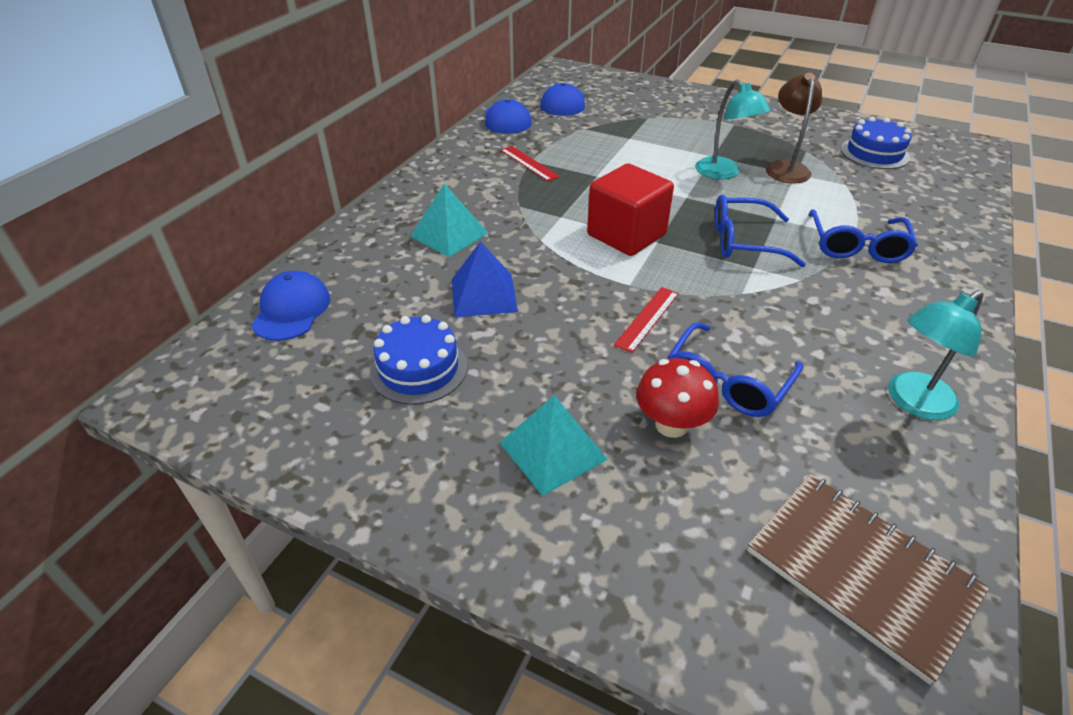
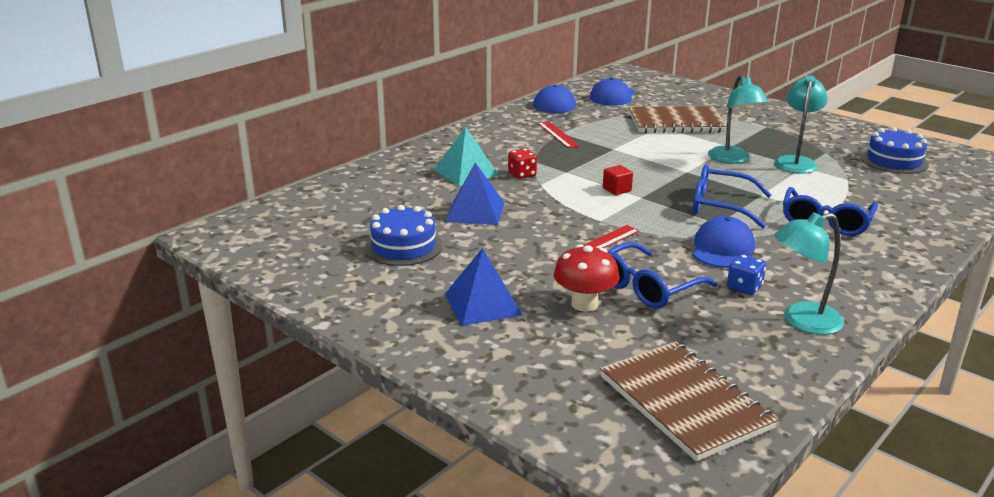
camera: 15 degrees right, 15 degrees down
blue cap [251,271,330,341] -> blue cap moved to [693,216,755,268]
turquoise pyramid [499,395,608,496] -> blue pyramid [445,248,522,326]
red cube [587,163,674,256] -> red cube [603,165,633,195], size x0.41
brown lamp [766,73,822,183] -> turquoise lamp [774,75,828,174]
none -> red dice [508,149,537,179]
none -> brown notebook [629,106,727,133]
none -> blue dice [727,254,766,295]

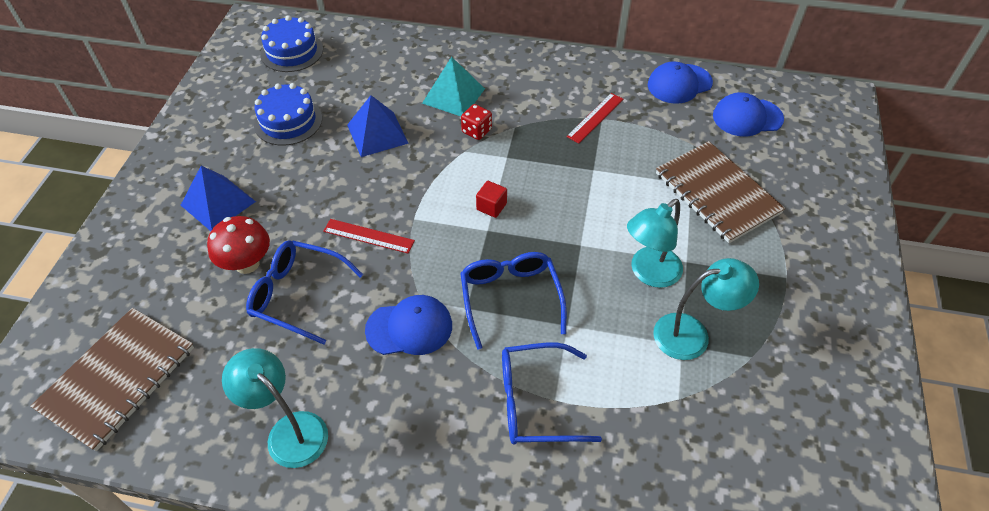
camera: 60 degrees right, 25 degrees up
blue dice [727,254,766,295] -> none
blue cake [861,127,929,174] -> blue cake moved to [260,15,323,72]

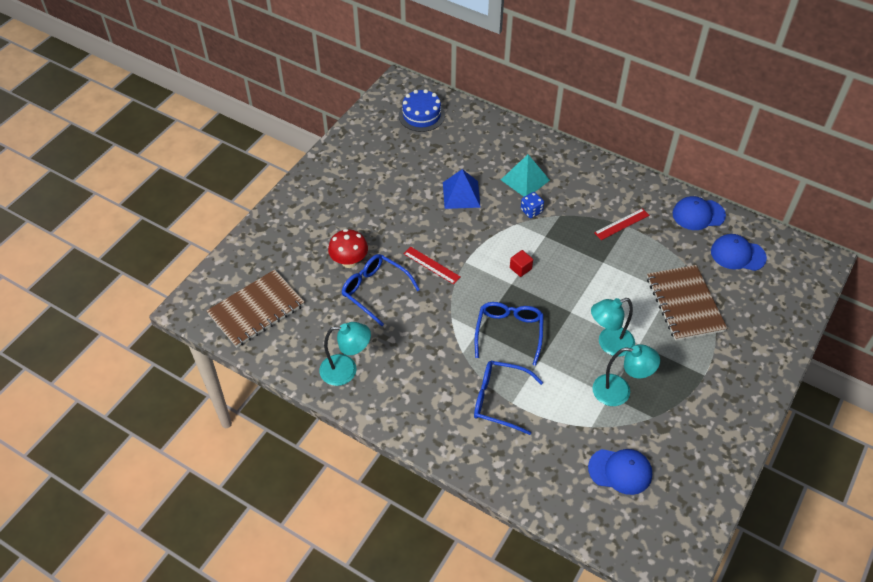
camera: 20 degrees right, 0 degrees up
blue pyramid [181,166,256,231] -> none
turquoise lamp [222,348,328,468] -> turquoise lamp turned 120 degrees clockwise [319,322,371,386]
blue cake [254,83,322,146] -> none
blue cap [365,295,452,355] -> blue cap moved to [588,449,652,495]
red dice [461,104,492,140] -> blue dice [521,192,544,218]

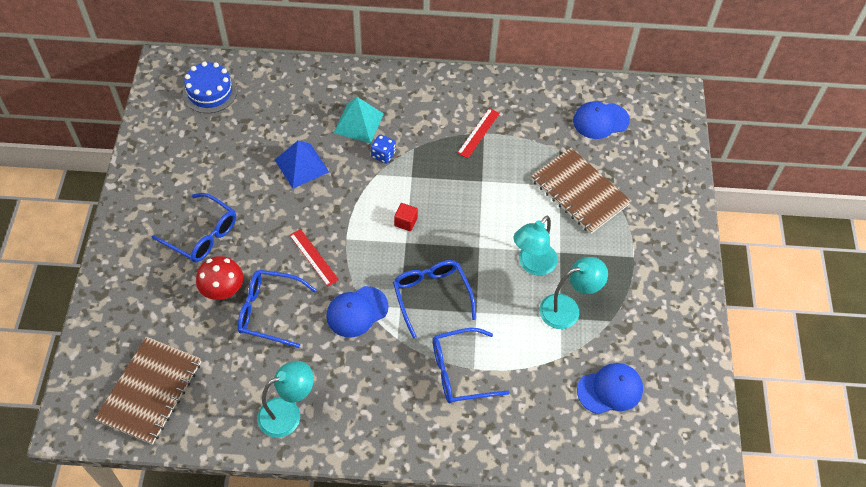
camera: 30 degrees left, 5 degrees up
red ruler [404,247,461,284] -> red ruler turned 45 degrees clockwise [289,229,339,287]
blue cap [673,196,726,230] -> blue cap moved to [326,286,389,338]
none -> blue glasses [152,193,236,262]

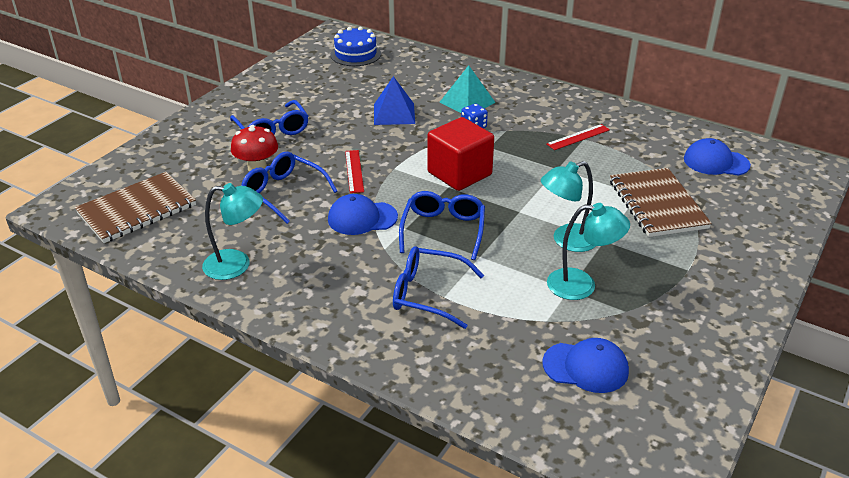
camera: 30 degrees right, 20 degrees down
red cube [394,203,418,231] -> red cube [427,117,494,191], size x2.43

